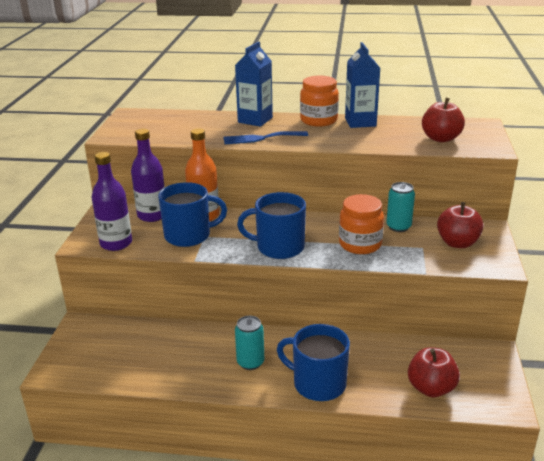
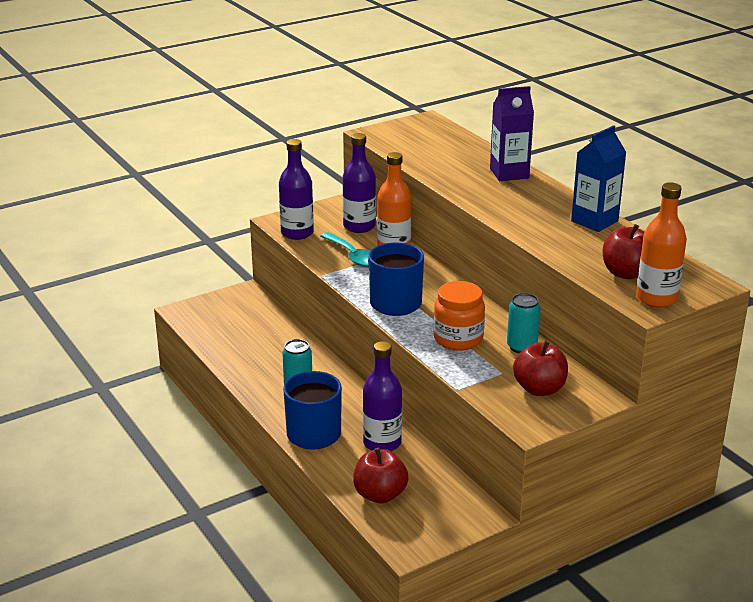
camera: 50 degrees right, 0 degrees up
blue mug [158,182,227,247] -> turquoise spoon [321,232,370,267]
blue fork [223,131,308,144] -> none
blue carton [235,41,273,127] -> purple carton [490,86,534,181]
orange jar [300,75,339,127] -> none
none -> purple bottle [363,341,402,451]
none -> orange bottle [636,182,687,308]

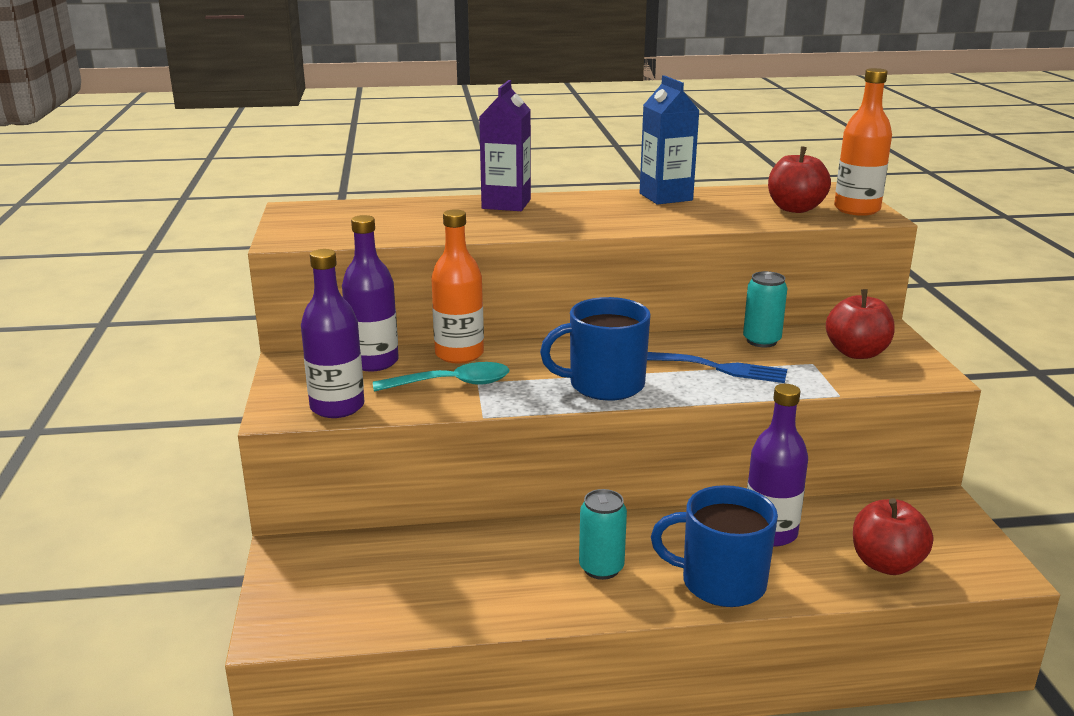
camera: 65 degrees left, 5 degrees down
orange jar [433,281,485,351] -> blue fork [647,352,787,383]

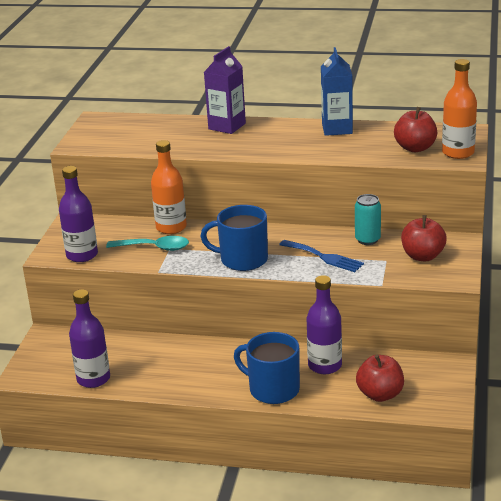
camera: 20 degrees right, 5 degrees up
purple bottle [342,215,399,371] -> purple bottle moved to [69,289,110,388]
turquoise can [579,489,627,580] -> none

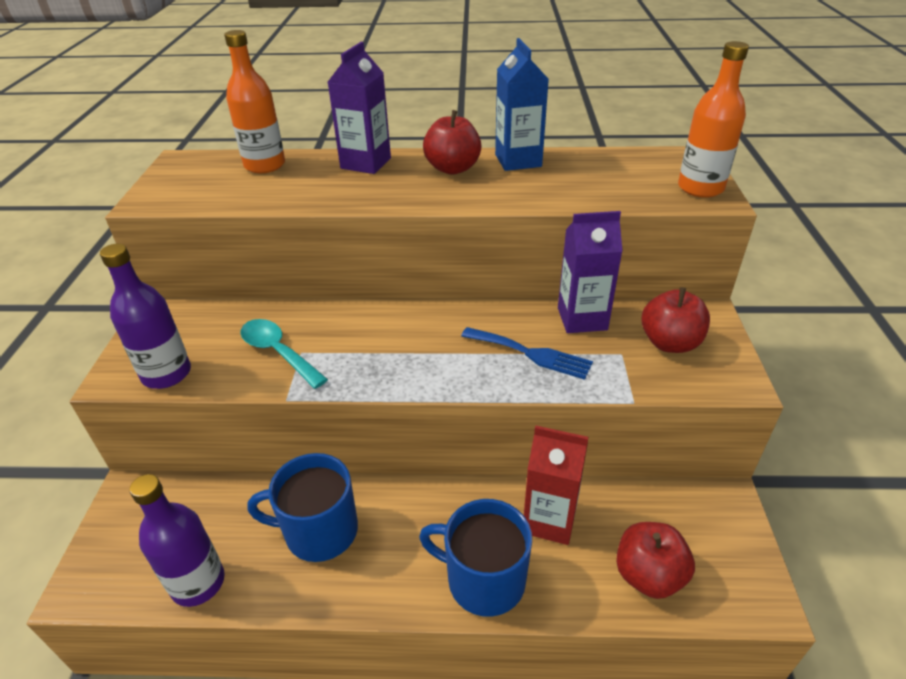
camera: 10 degrees left, 10 degrees up
turquoise spoon [106,236,189,251] -> turquoise spoon turned 135 degrees counterclockwise [240,319,328,389]
orange bottle [151,140,187,234] -> orange bottle moved to [224,30,285,173]
blue mug [200,205,268,271] -> blue mug moved to [247,453,358,562]
purple bottle [307,275,342,374] -> red carton [524,425,588,545]
turquoise can [355,194,381,245] -> purple carton [558,211,623,333]
red apple [394,107,437,152] -> red apple moved to [423,110,482,175]

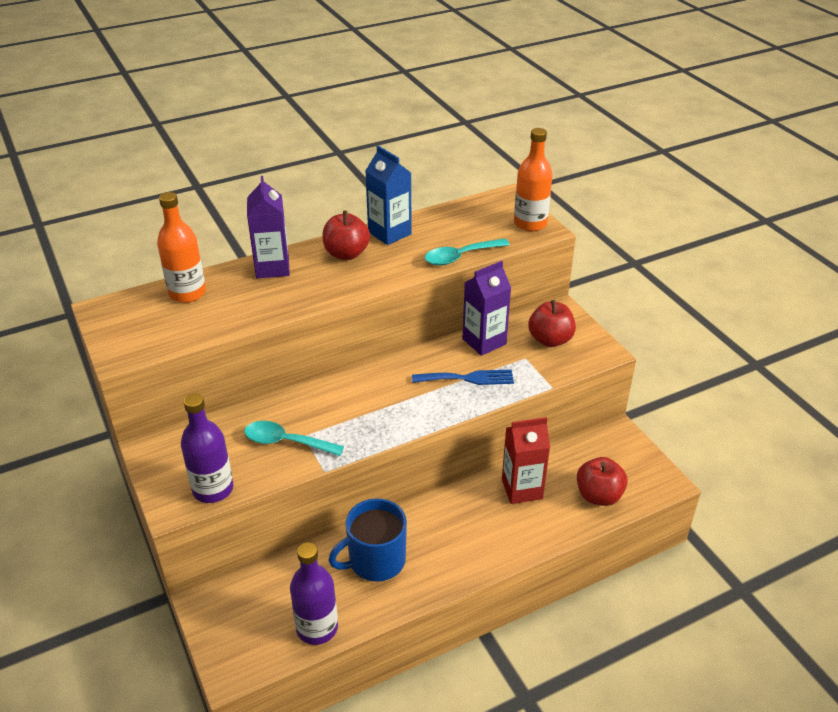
camera: 30 degrees left, 0 degrees up
blue mug [419,499,532,617] -> none
none -> turquoise spoon [425,238,510,266]

